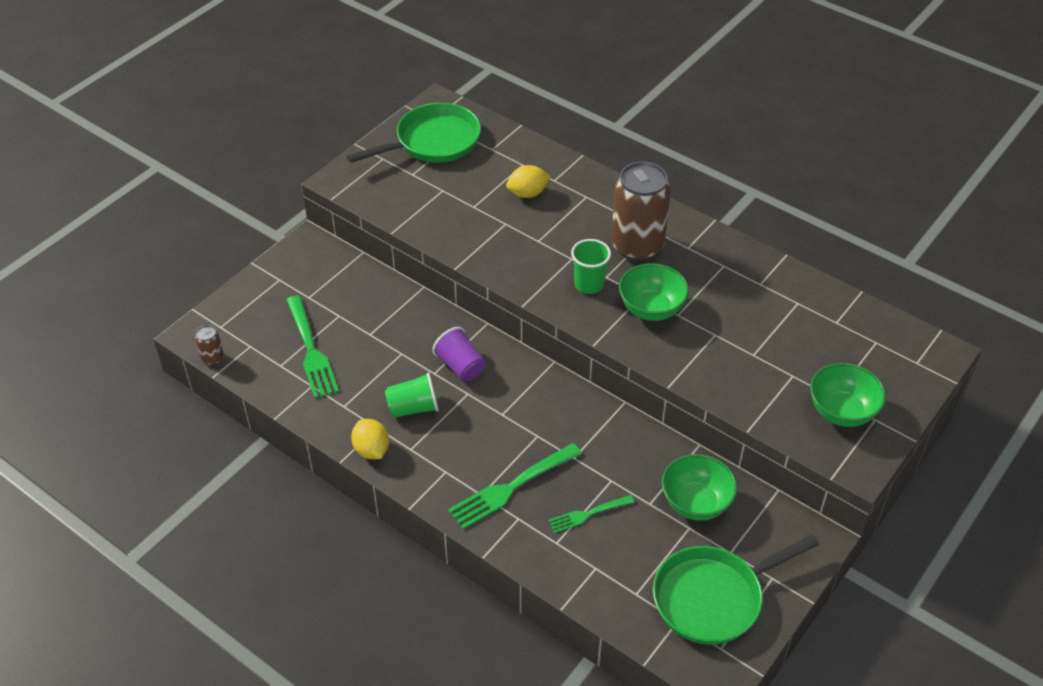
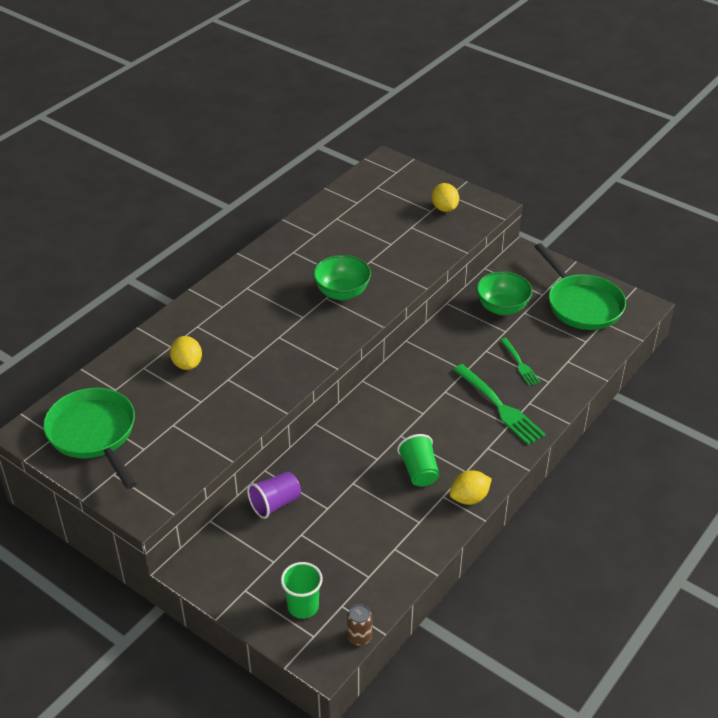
camera: 90 degrees left, 5 degrees down
green fork [286,295,339,398] -> none
purple cup [432,327,486,381] -> purple cup moved to [247,472,301,519]
green cup [571,239,611,294] -> green cup moved to [281,562,323,619]
brown can [611,162,671,261] -> none
green bowl [810,363,886,427] -> yellow lemon [431,183,459,212]

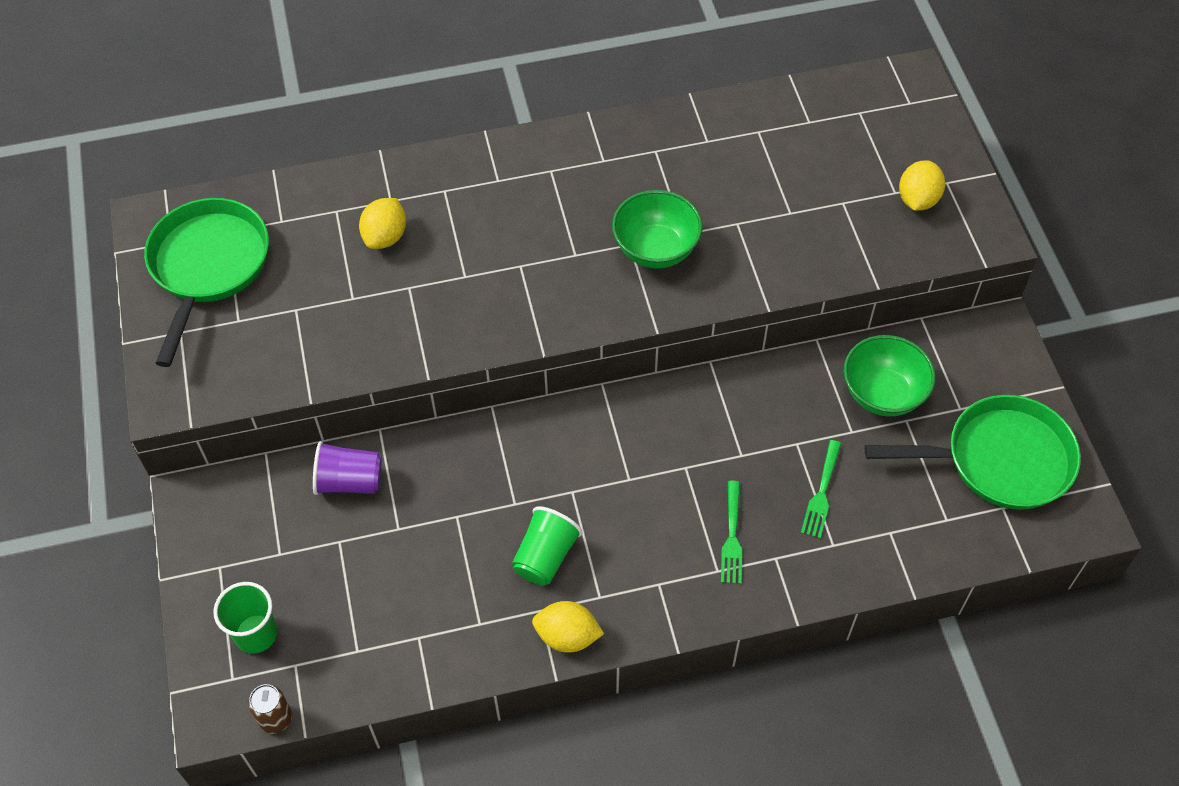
camera: 40 degrees right, 15 degrees up
green fork [453,364,545,445] -> green fork [721,481,742,584], size x0.58
green pan [534,243,626,330] -> green pan turned 105 degrees counterclockwise [865,395,1081,510]

